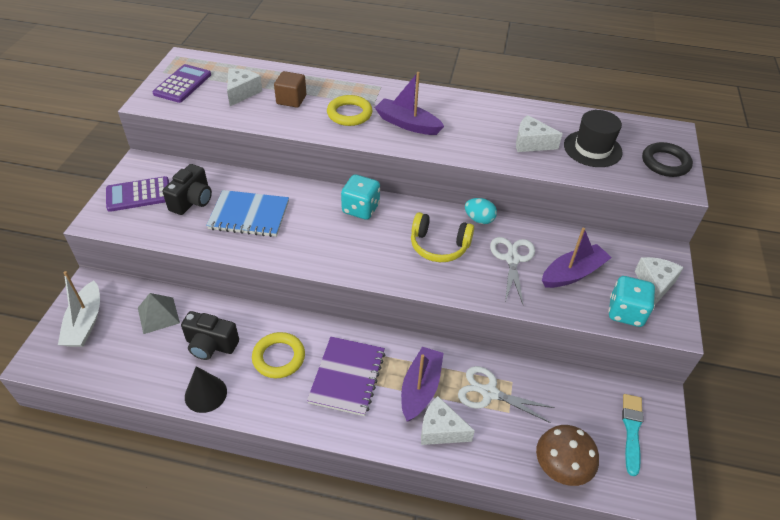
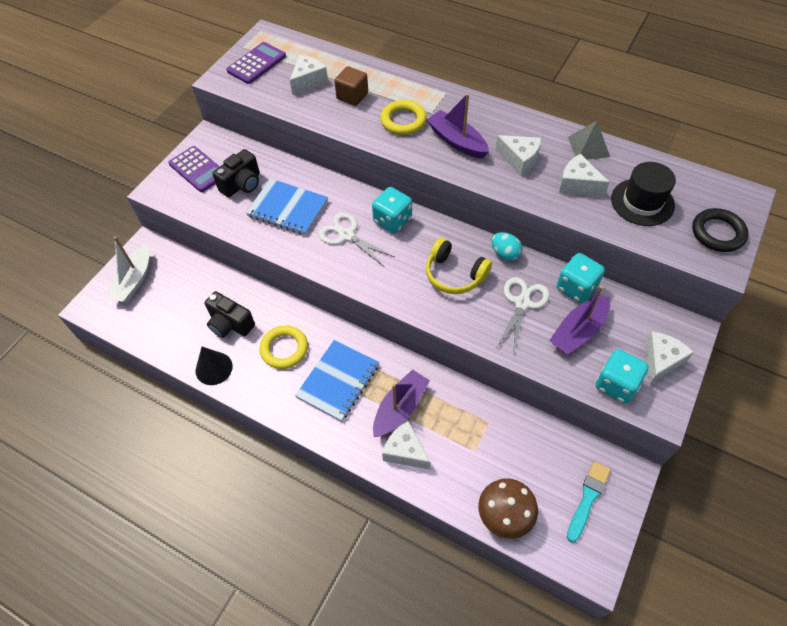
camera: 20 degrees right, 10 degrees up
purple calculator [106,176,169,212] -> purple calculator turned 135 degrees counterclockwise [168,146,220,192]
grey pyramid [138,293,180,334] -> grey pyramid moved to [568,121,610,160]
purple notebook [307,337,385,416] -> blue notebook [295,340,379,422]
white scissors [458,366,555,423] -> white scissors moved to [318,213,395,267]
purple boat [542,228,612,288] -> purple boat turned 150 degrees clockwise [549,286,610,355]
none -> white cheese [495,135,541,176]
none -> turquoise dice [557,253,605,303]

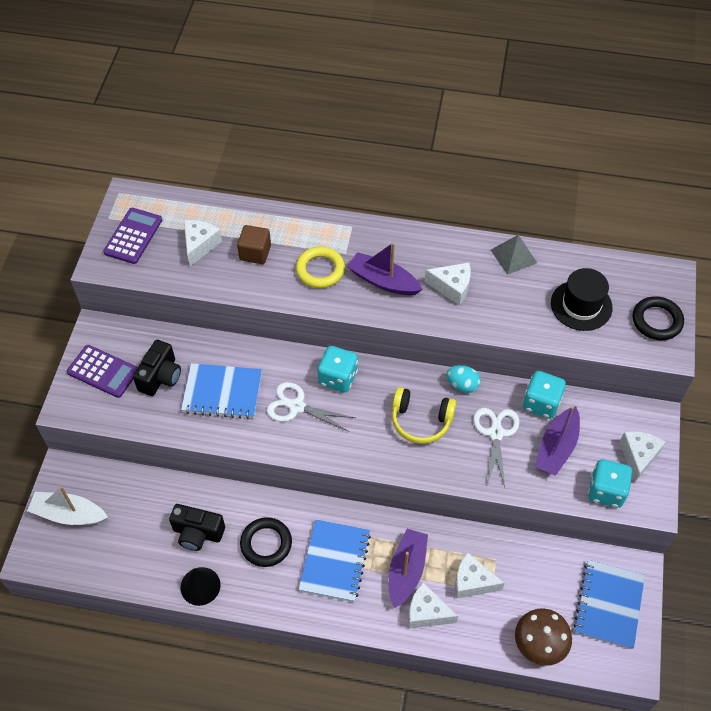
camera: 20 degrees left, 0 degrees up
white boat [105,236,150,302] -> white boat turned 105 degrees clockwise [27,486,108,525]
yellow ring [259,325,308,369] -> black ring [240,517,292,567]
white cheese [559,154,609,196] -> white cheese moved to [455,552,505,599]
turquoise brush [567,461,611,543] -> blue notebook [573,560,645,649]

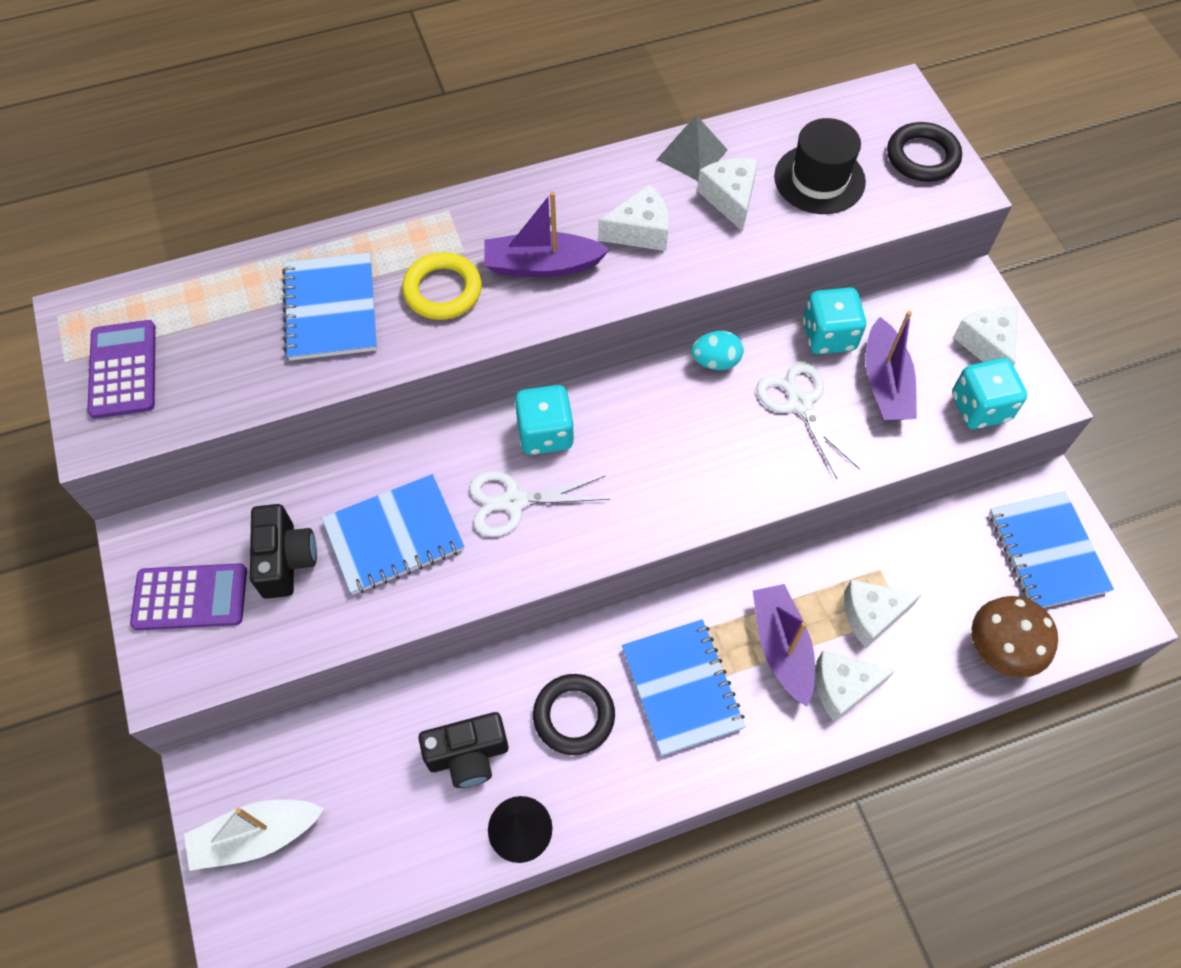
camera: 30 degrees left, 5 degrees up
white cheese [184,220,222,266] -> white cheese moved to [697,158,758,232]
brown cube [237,225,271,264] -> blue notebook [282,253,377,361]
yellow headphones [392,387,456,444] -> none

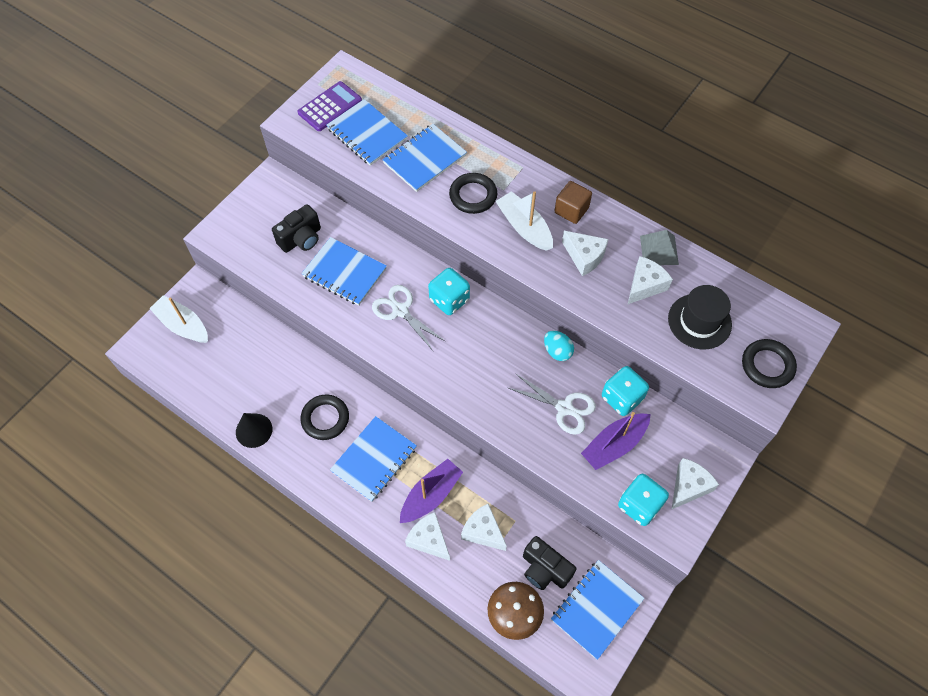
camera: 55 degrees right, 0 degrees up
purple calculator [130,563,247,630] -> none
yellow ring [402,252,482,320] -> black ring [449,173,497,214]
black camera [418,712,509,788] -> black camera moved to [523,536,576,590]
purple boat [484,192,610,277] -> white boat [495,191,553,251]
white scissors [756,363,860,479] -> white scissors turned 90 degrees clockwise [509,373,596,435]
none -> blue notebook [327,99,408,166]
none -> brown cube [555,181,592,224]

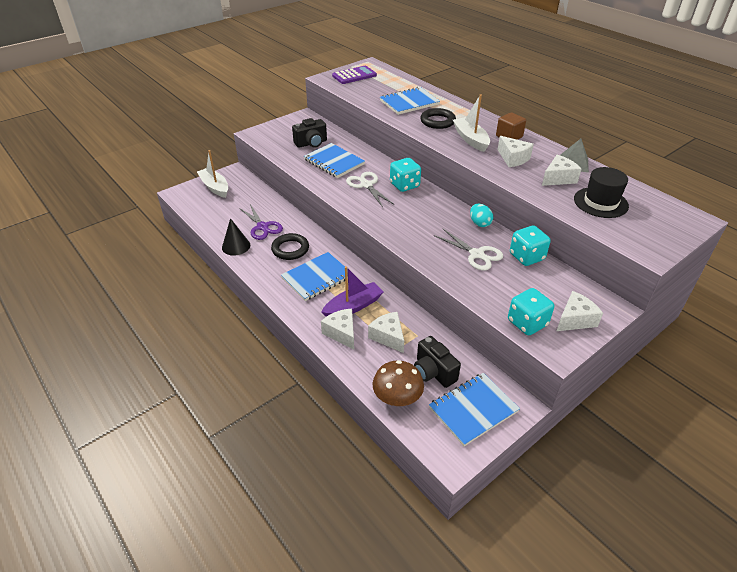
camera: 15 degrees right, 20 degrees down
blue notebook [327,99,408,166] -> none
purple boat [581,412,651,470] -> none
black ring [742,339,797,388] -> none
none -> purple scissors [239,204,283,240]

